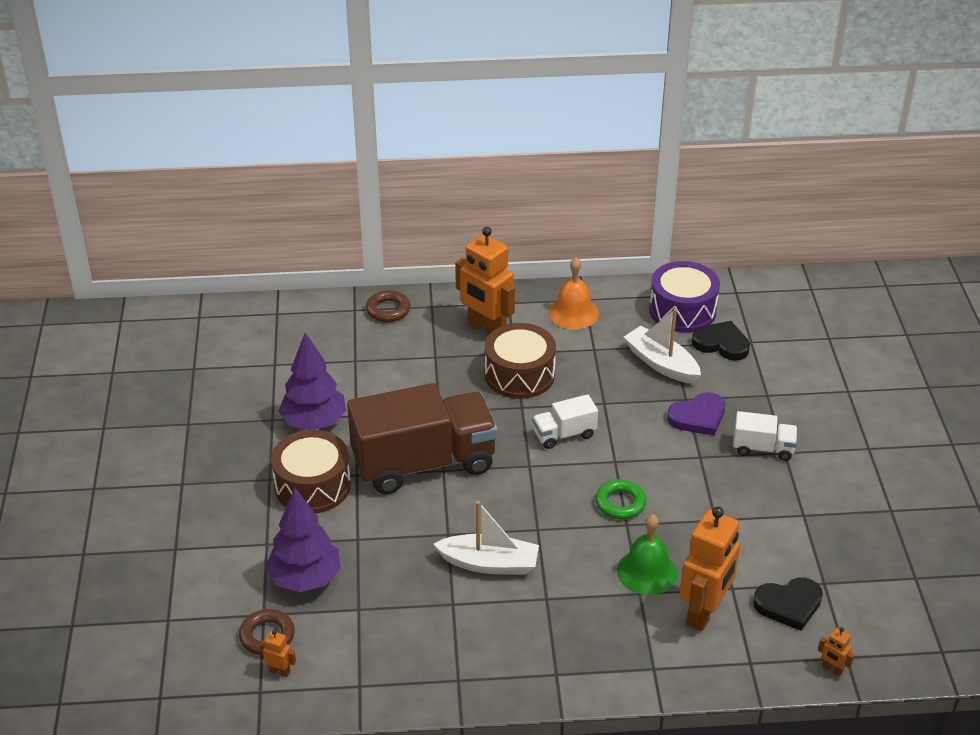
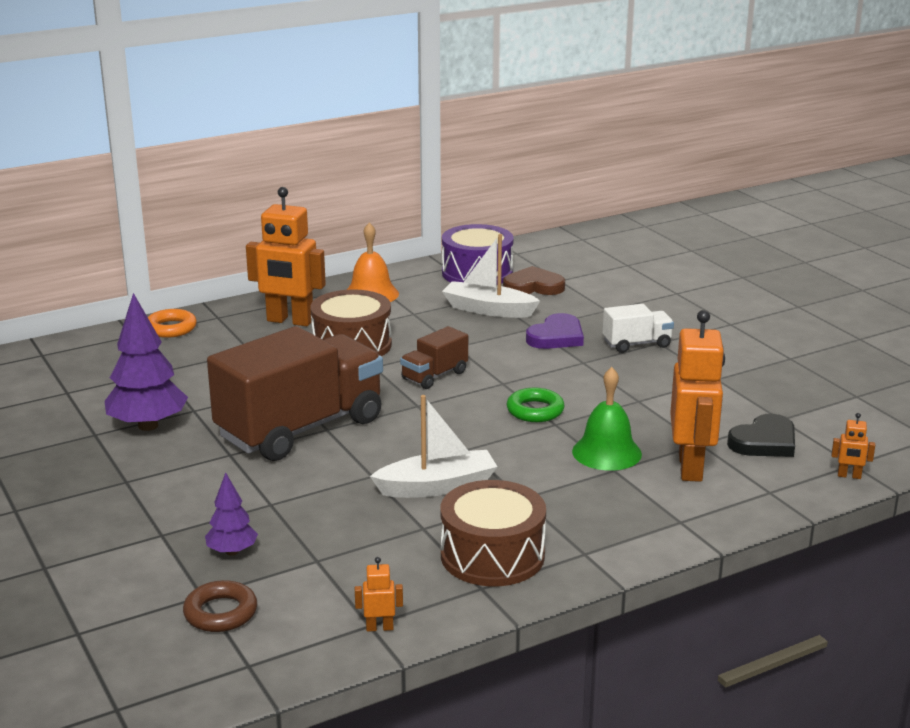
camera: 25 degrees left, 15 degrees down
orange robot [260,630,296,677] -> orange robot moved to [355,557,403,632]
purple tree [265,488,341,592] -> purple tree [205,472,258,556], size x0.55
brown drum [271,430,351,513] -> brown drum moved to [441,480,546,586]
brown ring [366,290,410,322] -> orange ring [148,309,197,338]
white truck [532,394,598,449] -> brown truck [400,326,468,389]
black heart [692,321,750,361] -> brown heart [503,266,565,295]

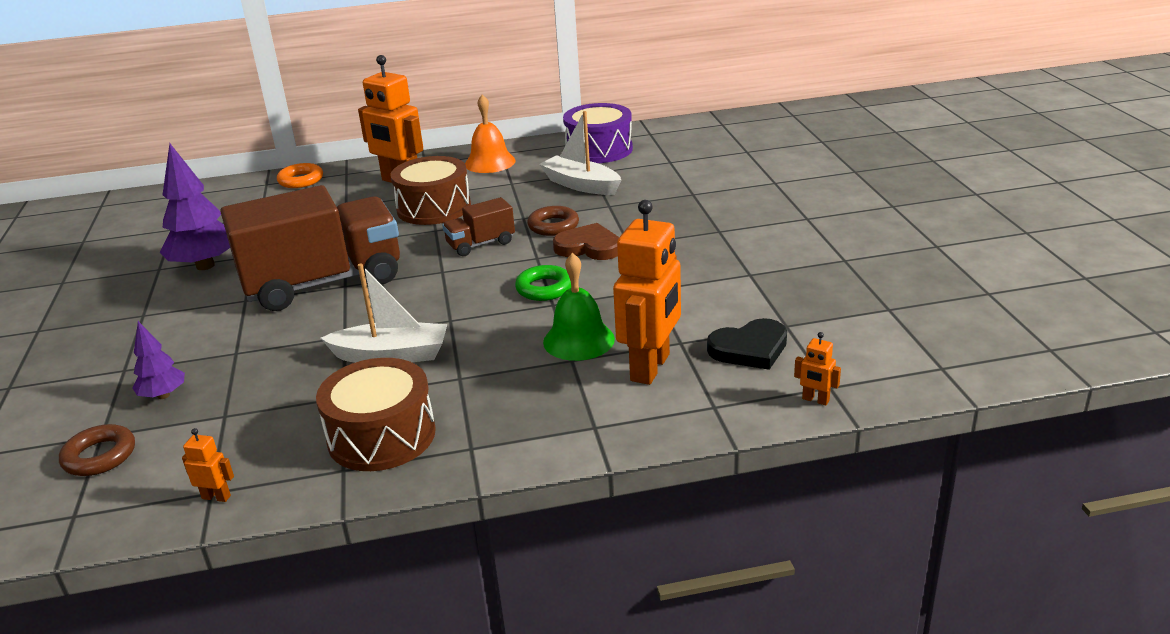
camera: 20 degrees right, 5 degrees up
brown heart [503,266,565,295] -> brown heart moved to [553,223,619,260]
purple heart [526,313,584,349] -> none
white truck [603,304,674,353] -> none
none -> brown ring [527,206,579,236]

